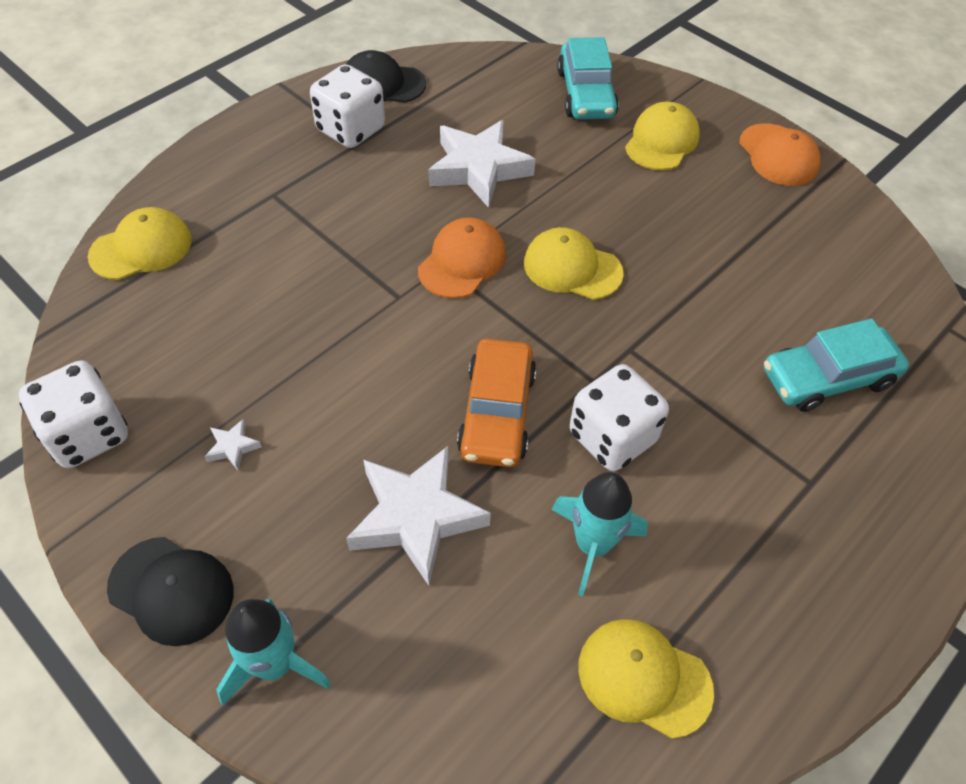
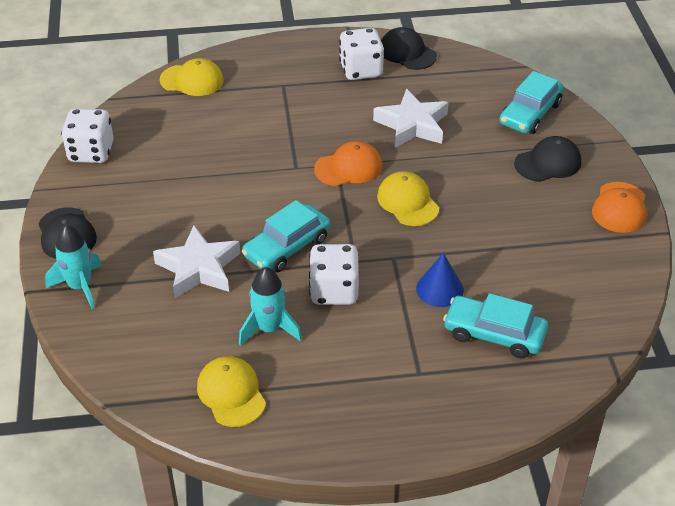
camera: 40 degrees right, 10 degrees down
white star [204,419,262,470] -> none
orange car [457,338,536,467] -> turquoise car [242,200,330,273]
yellow cap [625,102,700,170] -> black cap [514,136,582,182]
none -> blue cone [416,253,464,307]

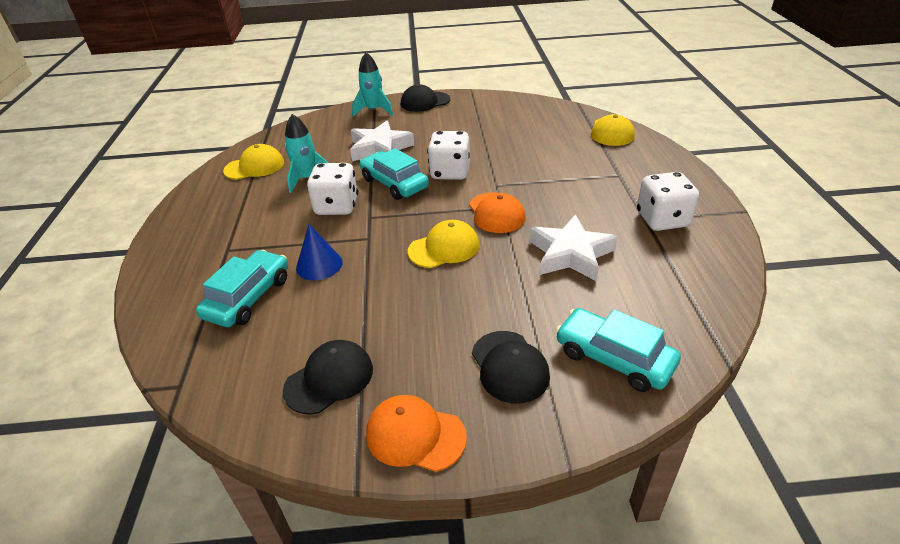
camera: 95 degrees right, 5 degrees down
white dice [61,108,114,163] -> white dice moved to [427,131,470,180]
black cap [381,27,437,70] -> black cap moved to [283,340,373,415]

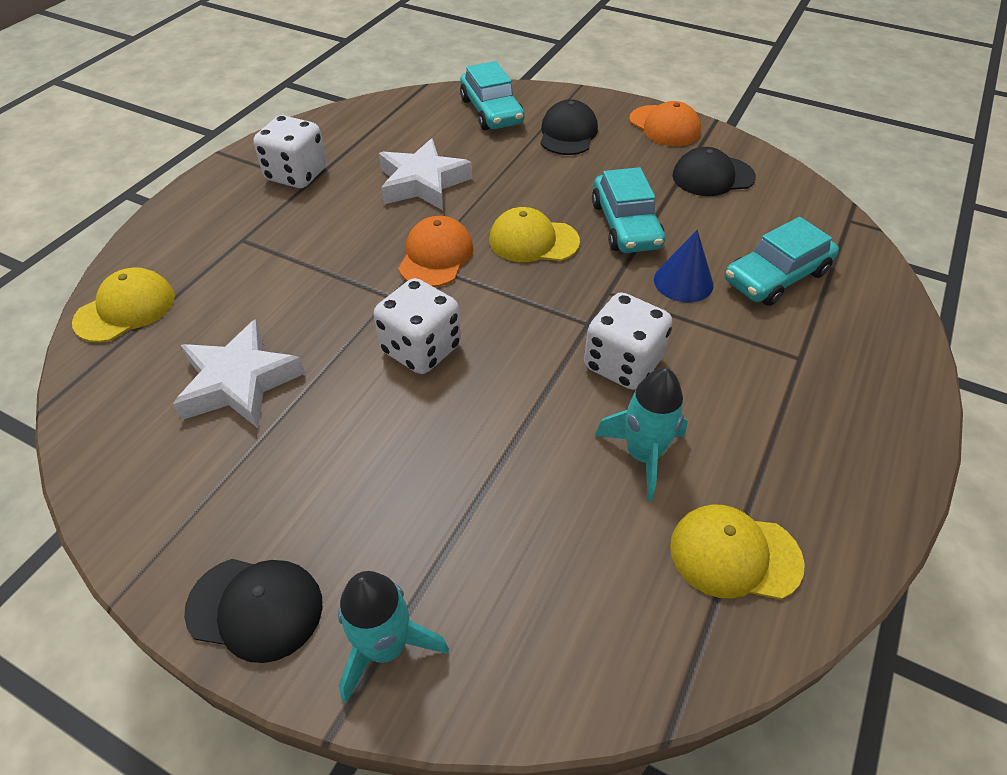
camera: 150 degrees left, 10 degrees up
white star [350,121,414,161] -> white star moved to [173,319,305,428]
turquoise car [360,148,429,200] -> turquoise car moved to [592,167,665,253]

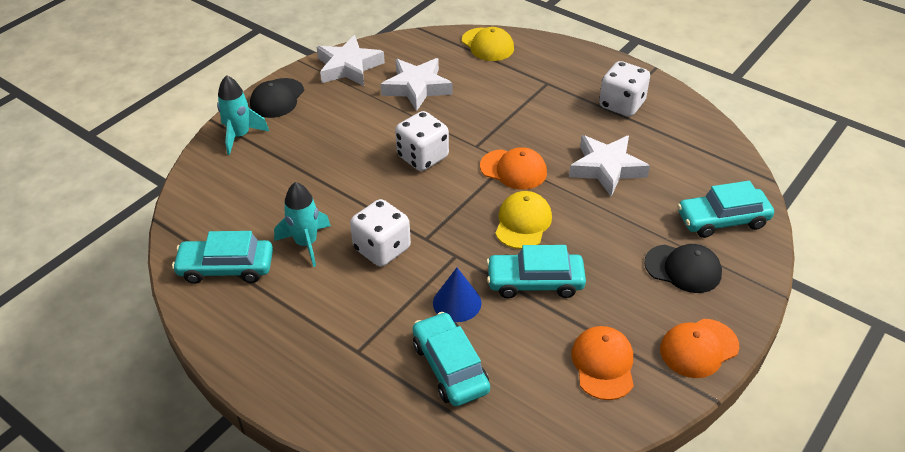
camera: 100 degrees right, 5 degrees down
yellow cap [670,504,805,599] -> turquoise car [172,231,273,284]
black cap [672,147,756,196] -> orange cap [571,326,634,400]
none -> white star [317,35,385,86]

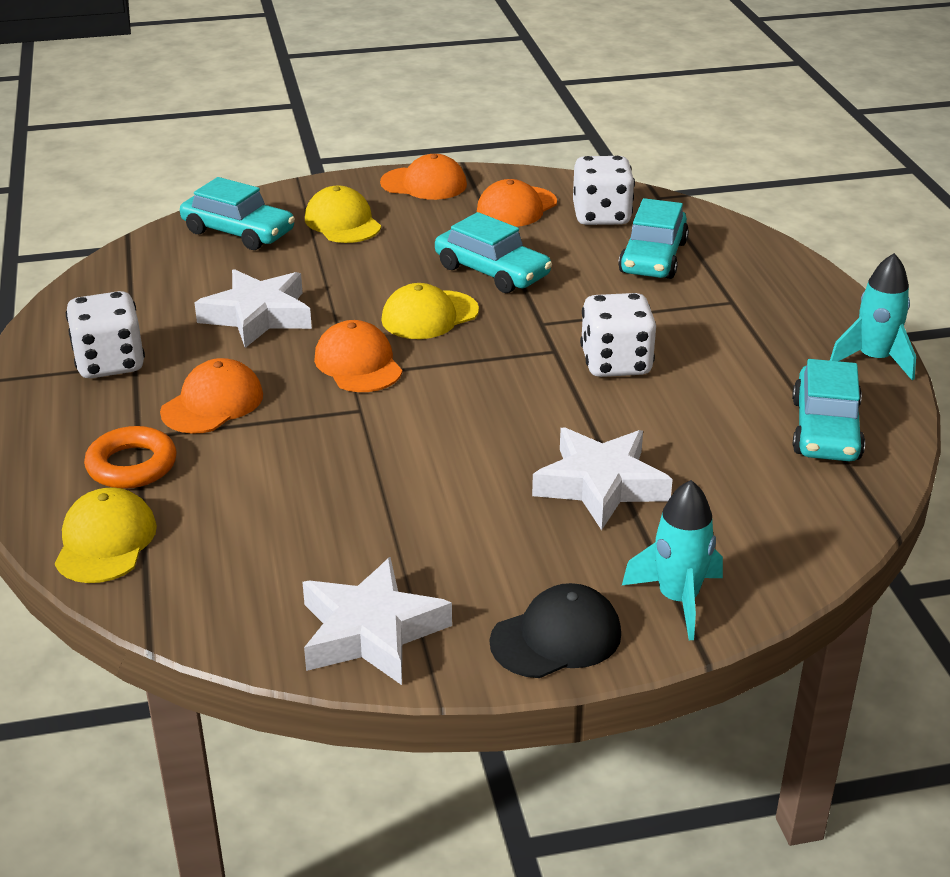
camera: 140 degrees left, 10 degrees down
turquoise car [172,231,273,284] -> turquoise car turned 60 degrees clockwise [792,359,865,461]
turquoise rocket [274,182,331,267] -> turquoise rocket moved to [830,253,916,380]
white star [381,58,452,111] -> white star moved to [532,427,673,530]
white dice [395,111,449,171] -> white dice moved to [573,156,635,225]
blue cone [433,268,482,322] -> none
black cap [644,244,722,293] -> yellow cap [305,185,381,243]
none -> orange ring [84,426,177,489]
none -> orange cap [160,358,263,434]

